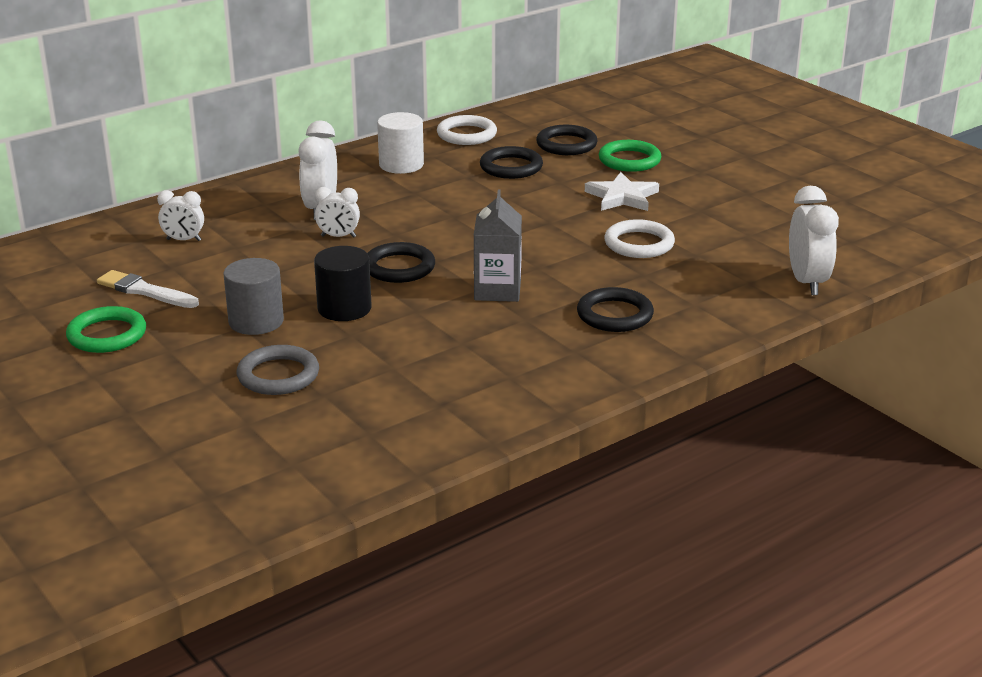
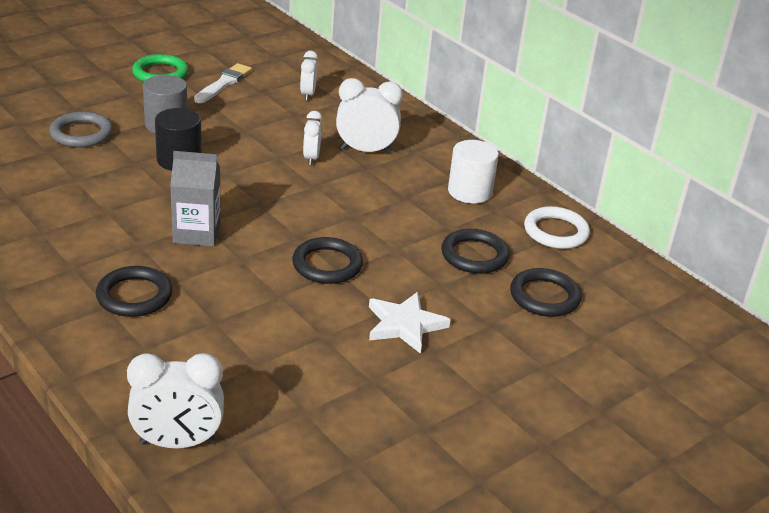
camera: 85 degrees right, 5 degrees up
black ring [368,242,435,283] -> black ring moved to [292,237,363,284]
green ring [599,140,661,172] -> none
white ring [604,219,675,258] -> none

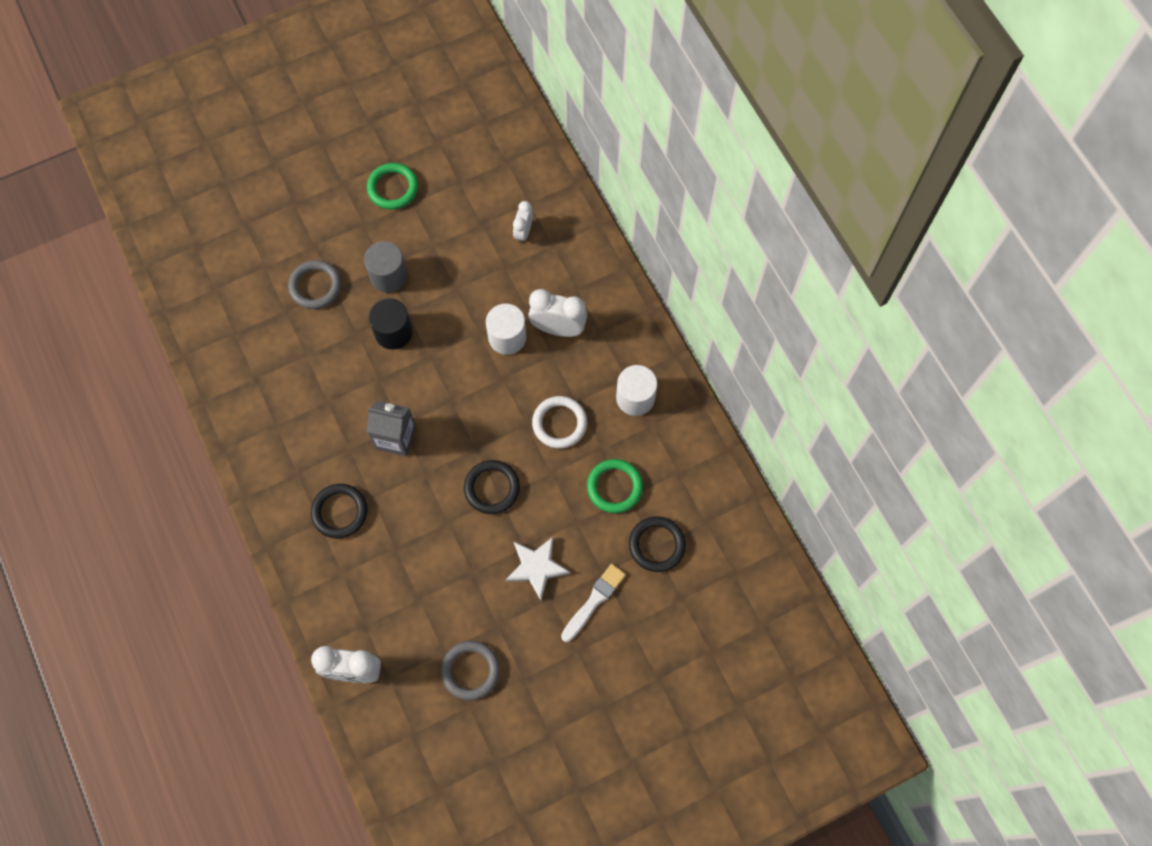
camera: 15 degrees right, 35 degrees up
white brush [194,63,252,103] -> white brush moved to [561,564,626,642]
white clock [303,111,323,165] -> white cylinder [486,303,527,355]
black ring [441,229,510,274] -> green ring [587,459,643,513]
white ring [524,206,590,249] -> white ring moved to [532,396,587,448]
none -> grey ring [441,641,500,700]

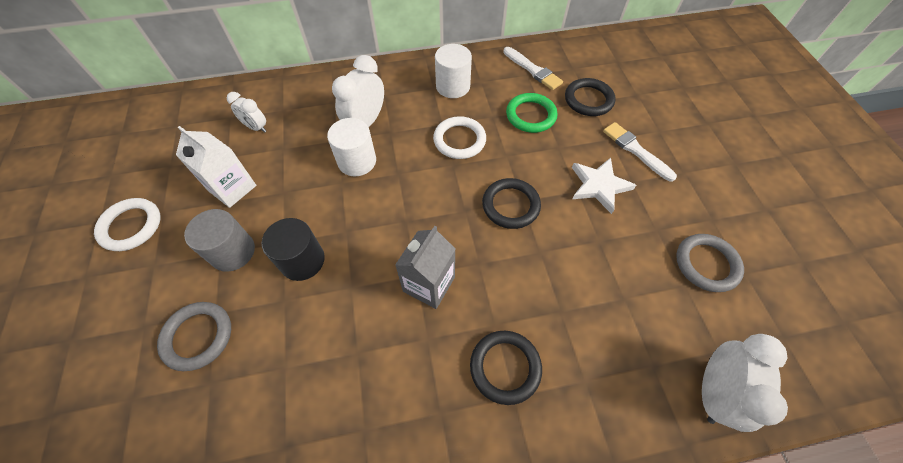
camera: 75 degrees left, 10 degrees down
green ring [367,163,418,210] -> white ring [94,198,161,251]
none -> white carton [176,126,256,208]
none -> white brush [503,47,563,90]

